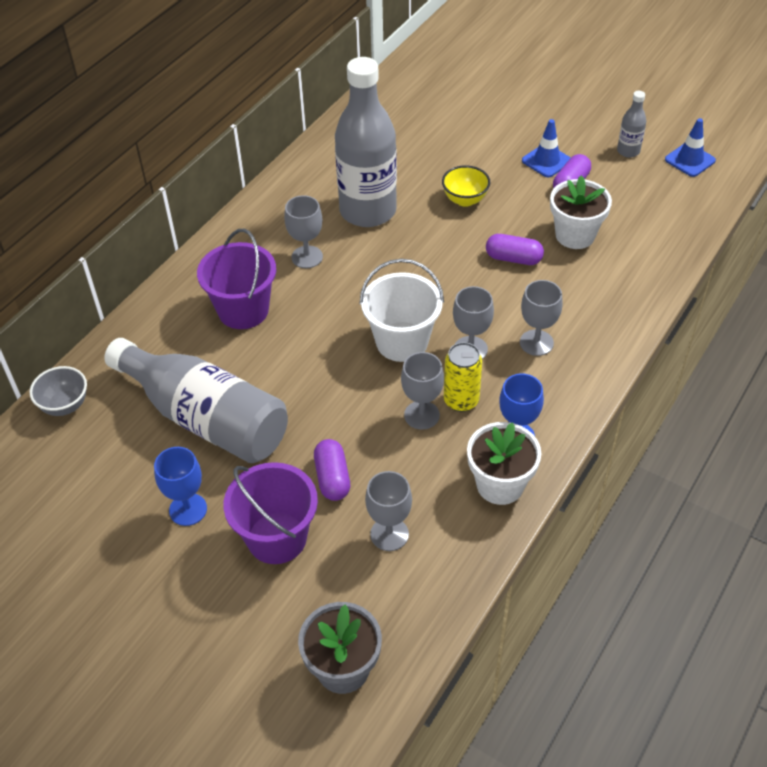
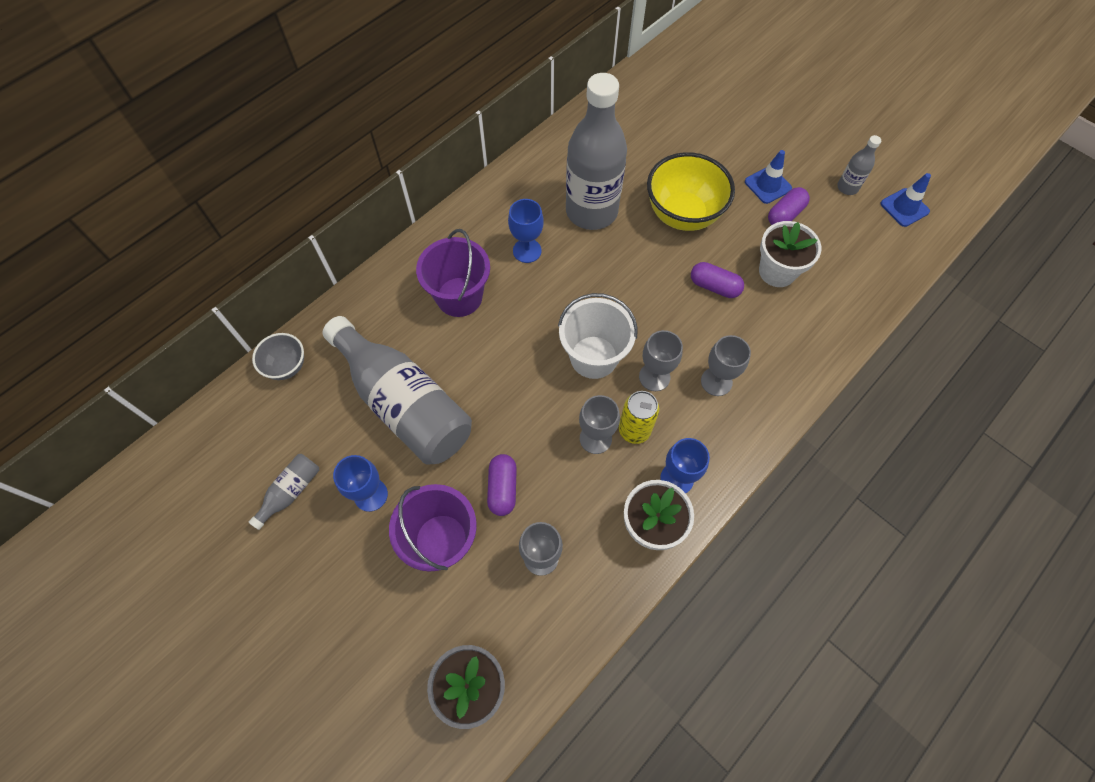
camera: 10 degrees right, 15 degrees up
grey goblet [284,195,323,268] -> blue goblet [508,199,544,263]
yellow bowl [442,165,490,207] -> yellow bowl [647,152,735,231], size x1.87
none -> grey bottle [249,454,319,530]

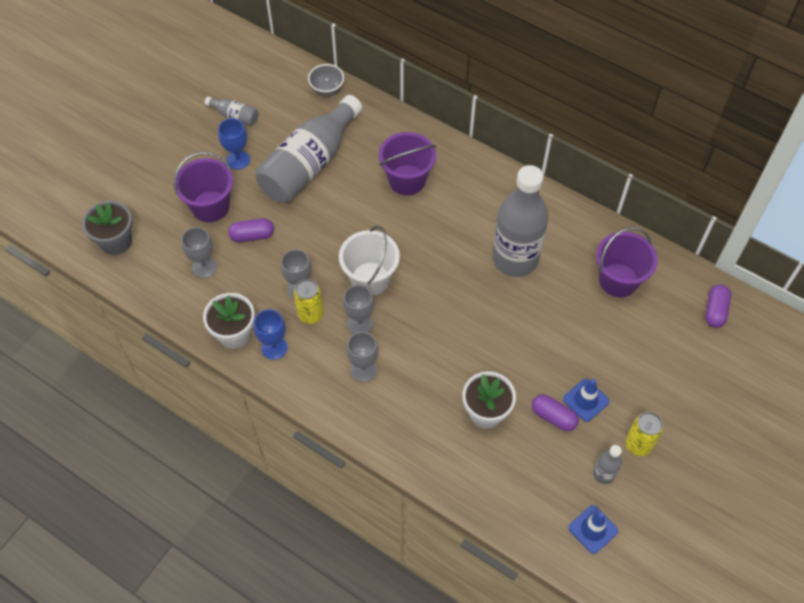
camera: 80 degrees right, 5 degrees down
blue goblet [508,199,544,263] -> none
yellow bowl [647,152,735,231] -> none
purple capsule [691,262,744,298] -> purple capsule moved to [705,284,731,328]
none -> purple bucket [596,227,658,297]
none -> yellow can [625,412,663,456]

